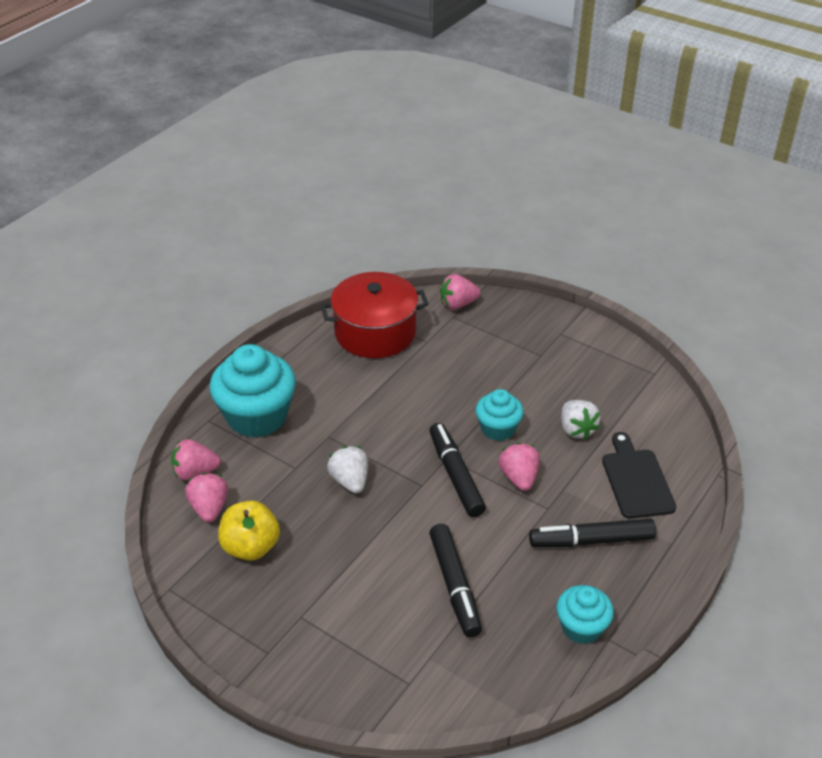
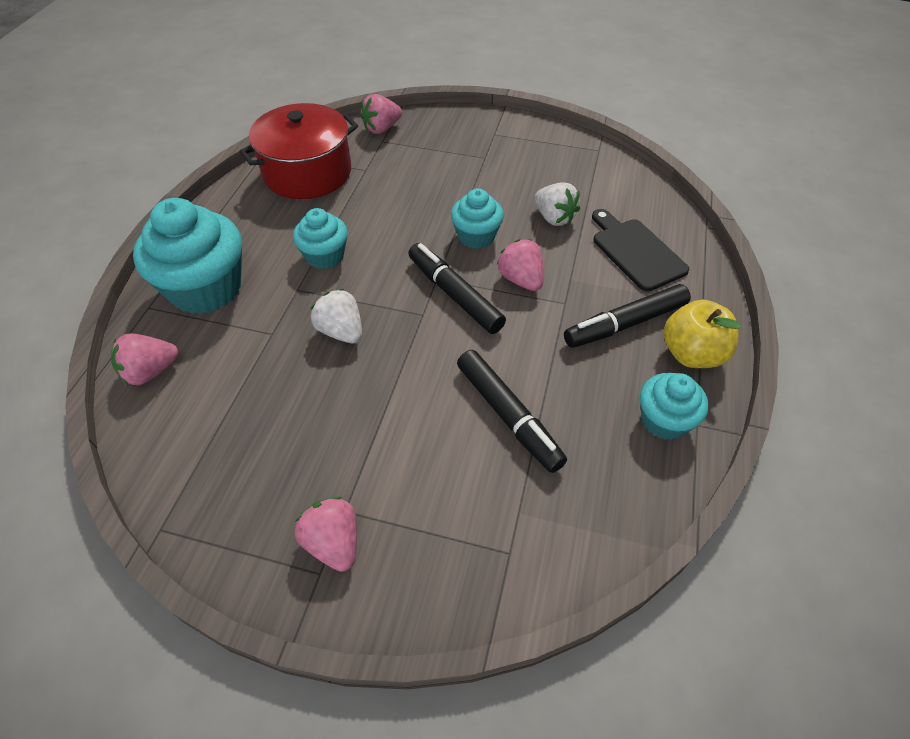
camera: 20 degrees left, 10 degrees up
pink strawberry [185,473,228,522] -> pink strawberry moved to [295,497,357,572]
yellow apple [218,501,280,561] -> yellow apple moved to [664,299,741,368]
none -> turquoise cupcake [293,208,348,269]

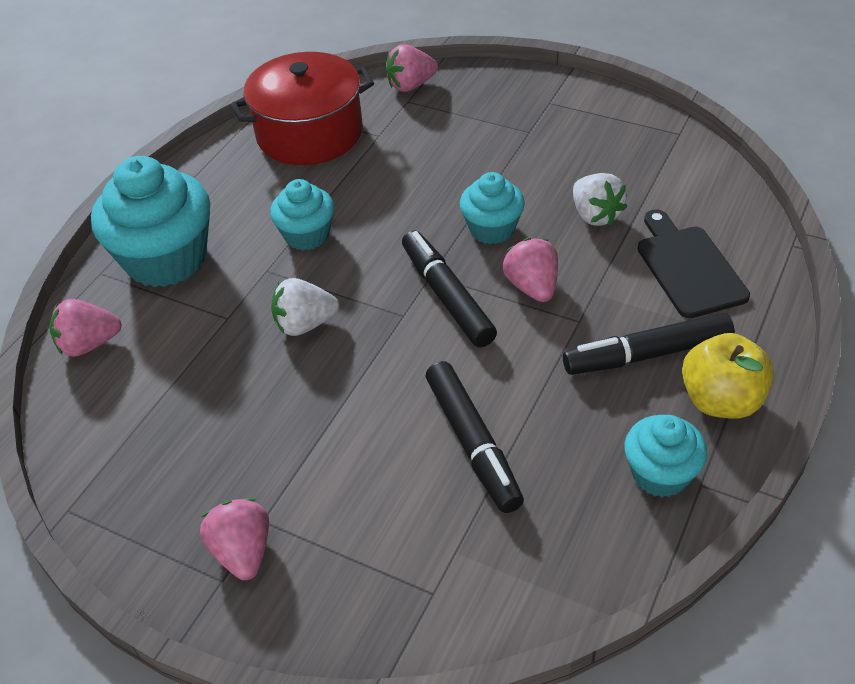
camera: 15 degrees right, 5 degrees down
white strawberry [311,289,362,343] -> white strawberry turned 75 degrees counterclockwise [271,278,339,336]

